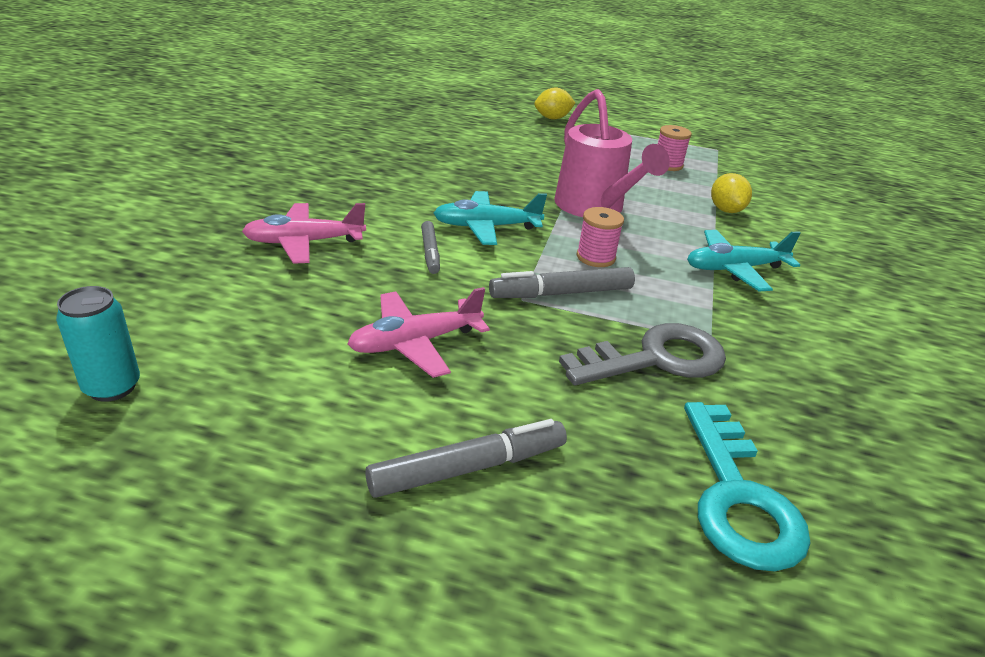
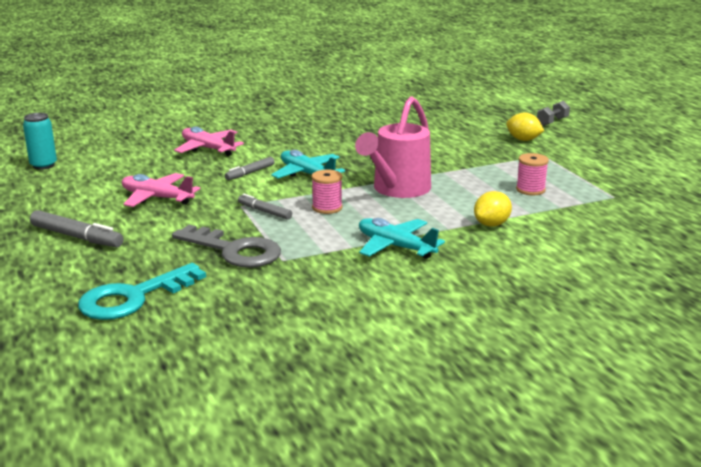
camera: 55 degrees right, 10 degrees down
grey marker [489,267,635,298] -> grey marker [238,194,292,220], size x0.62
none -> grey dumbbell [537,101,570,126]

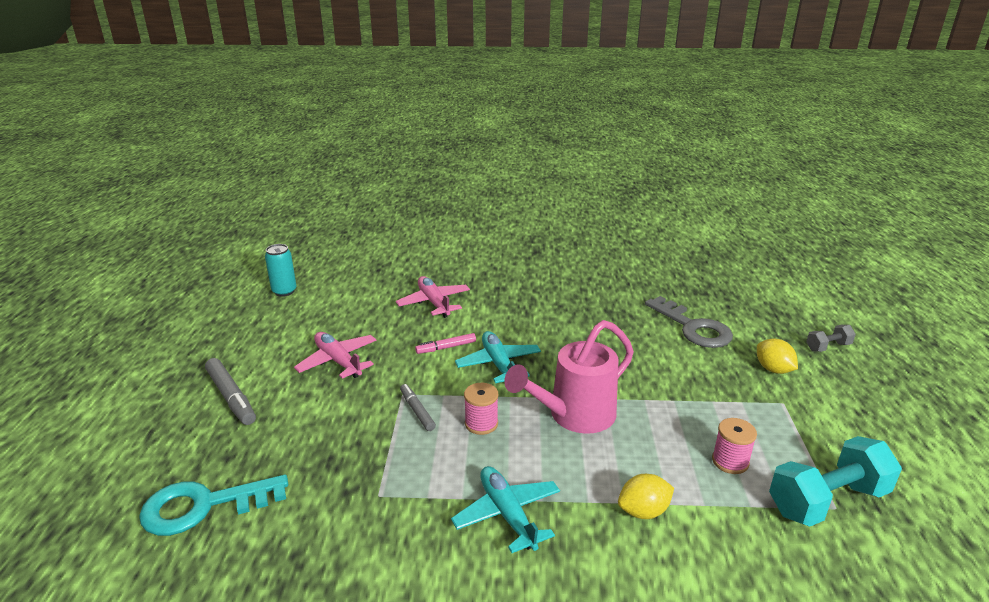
camera: 25 degrees right, 5 degrees up
grey key [172,225,281,268] -> grey key moved to [645,296,733,348]
grey marker [225,157,274,180] -> pink marker [415,333,476,354]
none -> turquoise dumbbell [769,436,902,527]

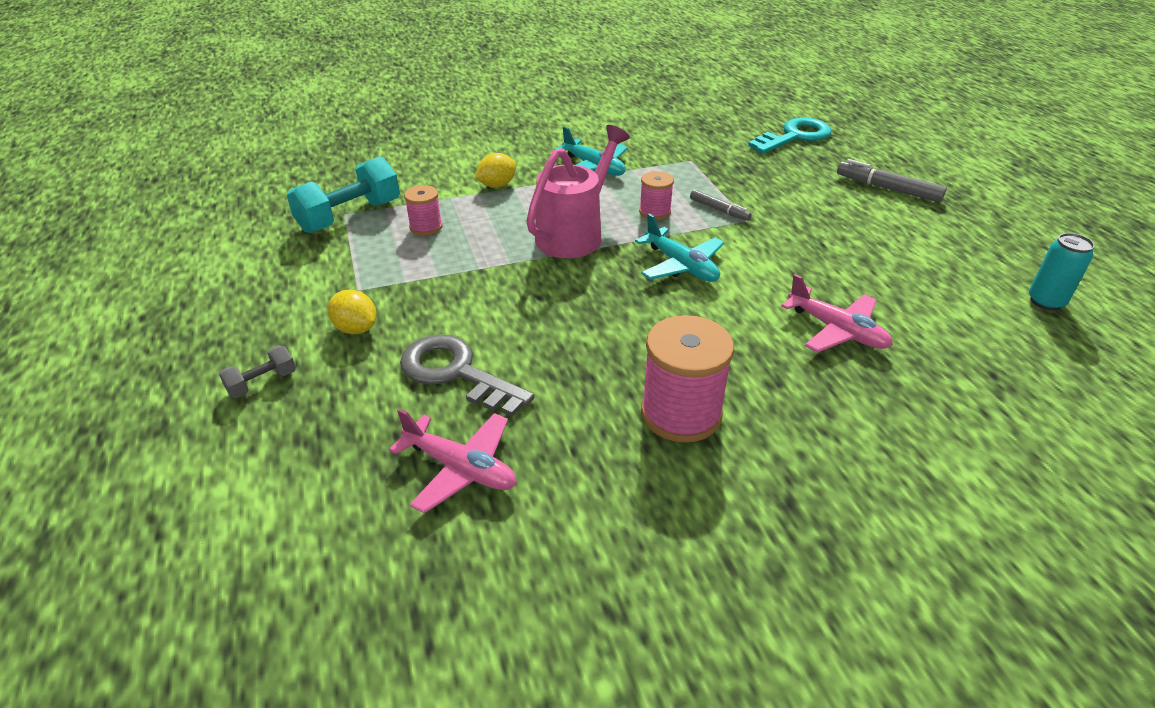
camera: 160 degrees right, 10 degrees up
pink plane [294,332,377,379] -> pink plane moved to [389,408,517,514]
pink marker [415,333,476,354] -> none
none -> pink spool [641,315,734,443]

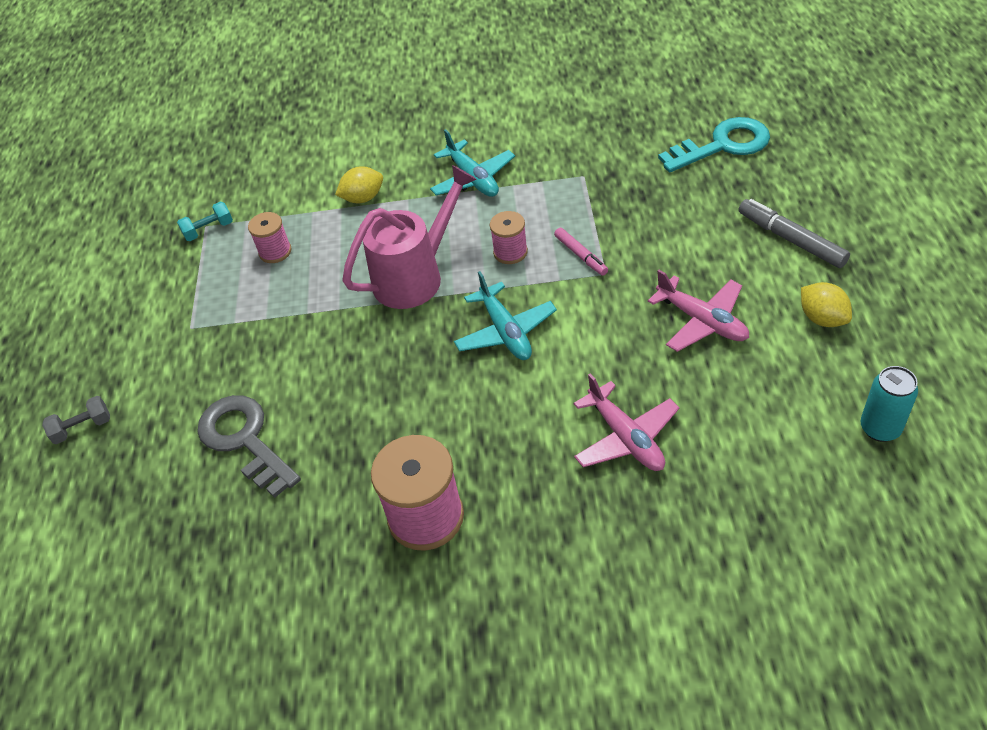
camera: 20 degrees right, 10 degrees up
turquoise dumbbell [287,156,400,233] -> turquoise dumbbell [177,202,233,241], size x0.49
yellow lemon [328,290,376,334] -> yellow lemon moved to [801,282,852,327]
pink plane [389,408,517,514] -> pink plane moved to [648,270,749,352]
grey marker [690,190,752,221] -> pink marker [554,228,608,276]

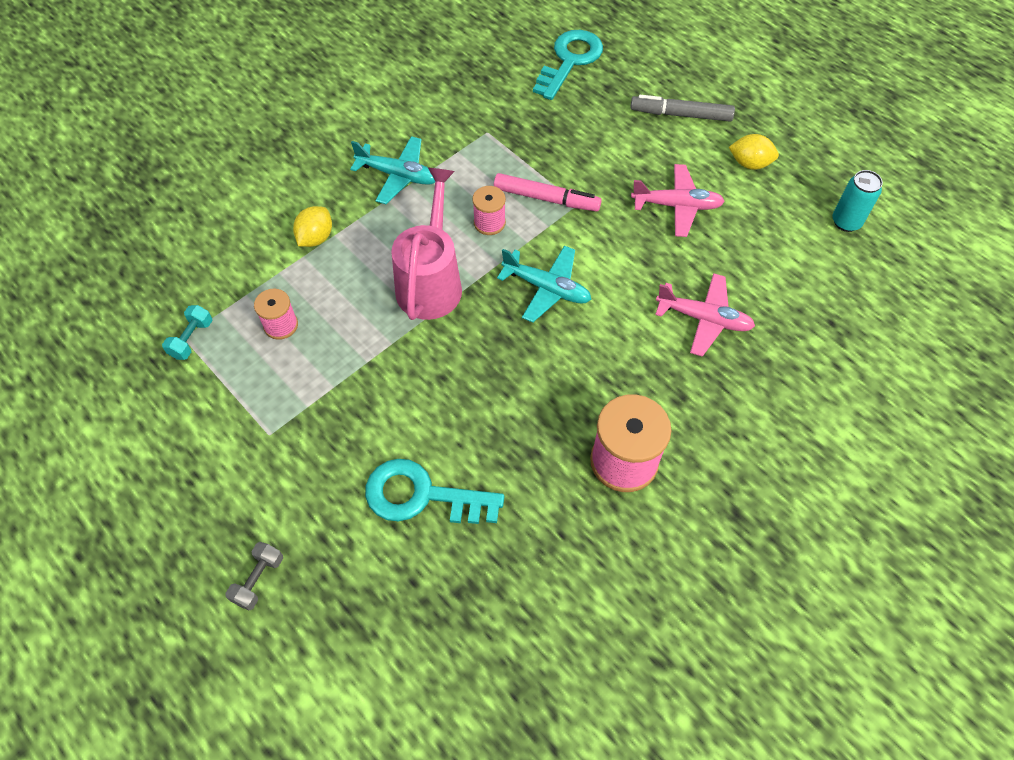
camera: 45 degrees left, 10 degrees up
grey key [197,395,301,498] -> turquoise key [365,459,504,524]
pink marker [554,228,608,276] -> pink marker [494,173,602,212], size x1.60

